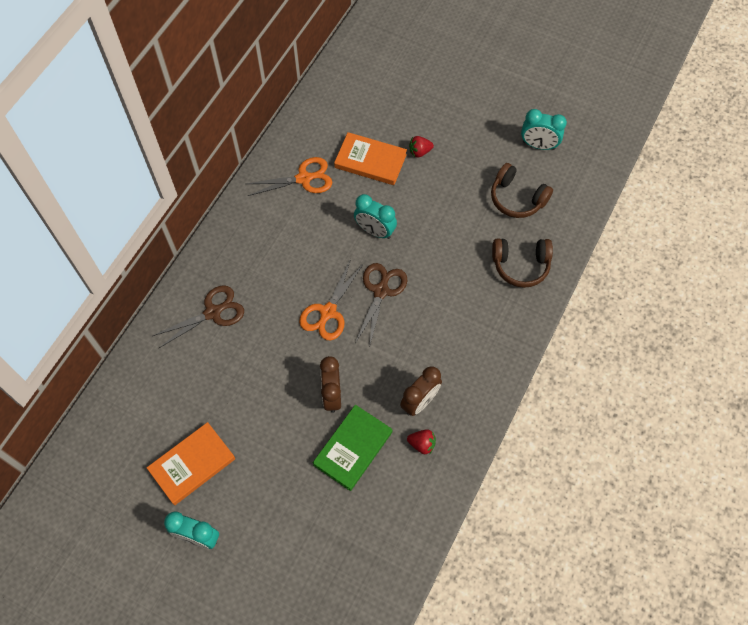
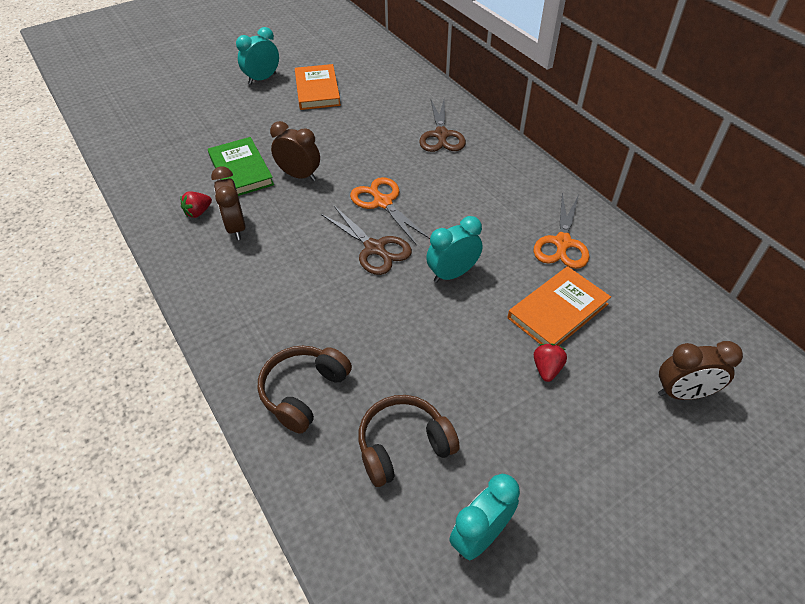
camera: 120 degrees right, 15 degrees down
none -> brown clock [658,341,743,400]

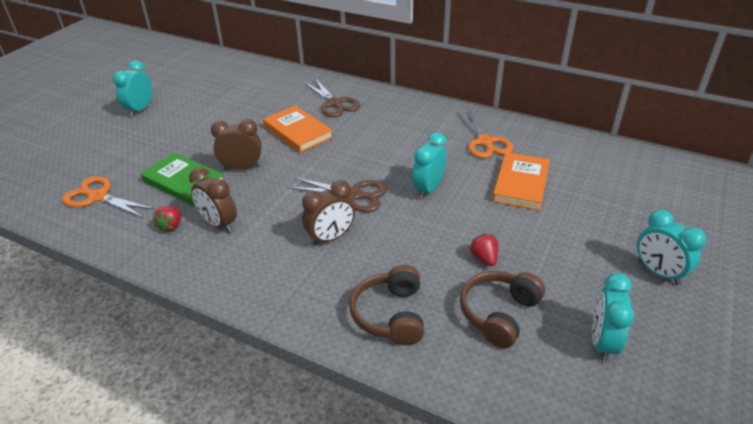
camera: 30 degrees left, 10 degrees down
orange book [295,64,341,110] -> orange book moved to [263,105,333,153]
orange scissors [350,177,430,246] -> orange scissors moved to [62,176,156,218]
red strawberry [534,344,567,382] -> red strawberry moved to [470,234,498,266]
brown clock [658,341,743,400] -> brown clock moved to [302,180,355,246]
none -> turquoise clock [637,210,706,285]

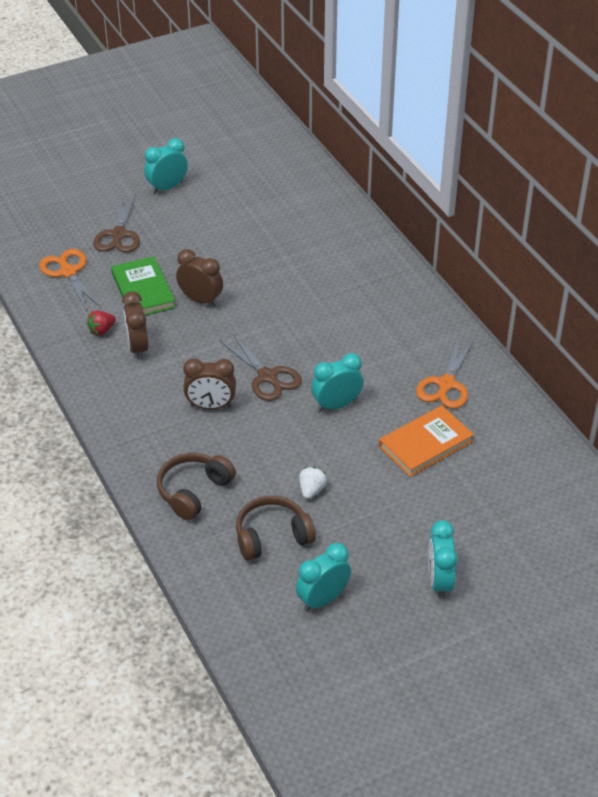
camera: 35 degrees right, 5 degrees up
orange book [263,105,333,153] -> none
brown scissors [304,79,360,117] -> brown scissors moved to [93,193,140,253]
red strawberry [470,234,498,266] -> white strawberry [299,467,327,499]

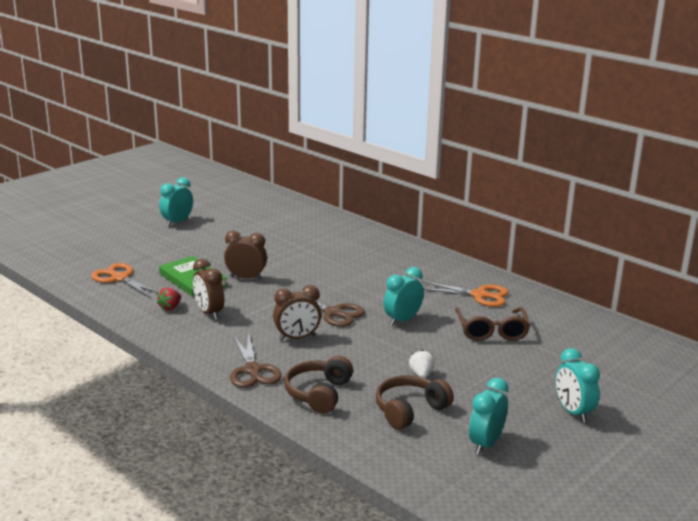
camera: 20 degrees left, 20 degrees down
brown scissors [93,193,140,253] -> brown scissors moved to [230,333,282,388]
orange book [379,405,474,477] -> brown glasses [455,307,530,341]
orange scissors [416,336,474,409] -> orange scissors turned 75 degrees counterclockwise [422,281,508,307]

